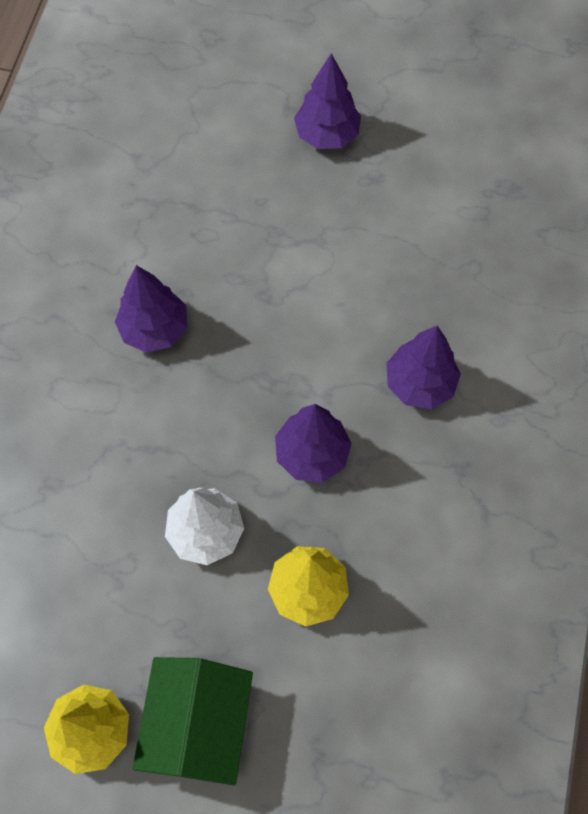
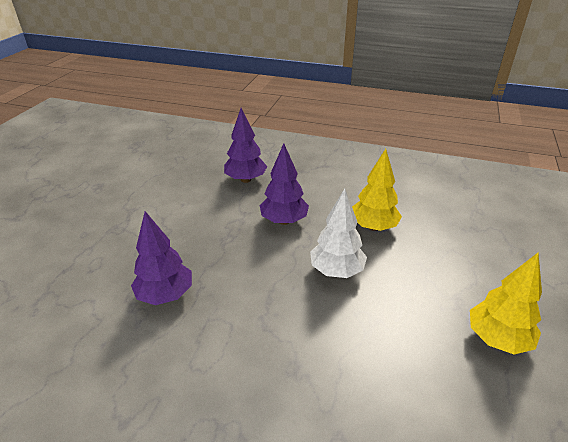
camera: 85 degrees left, 30 degrees down
green house [133,657,253,785] -> none
purple tree [294,53,361,149] -> none

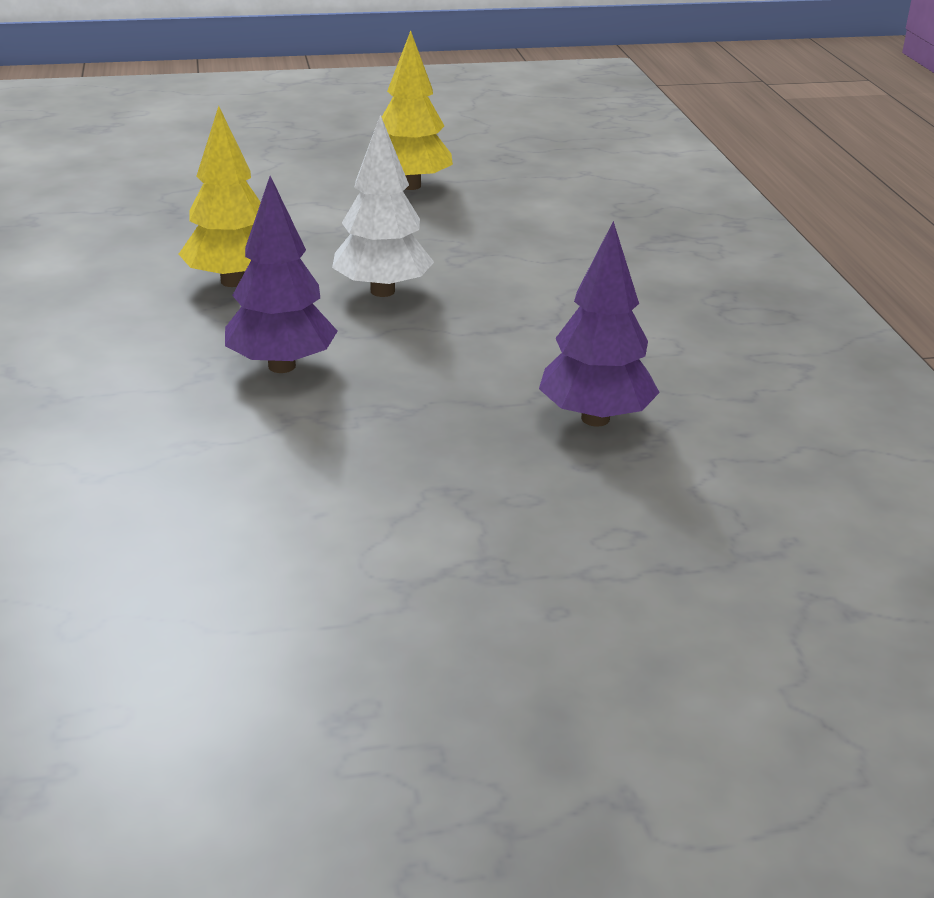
camera: 120 degrees left, 5 degrees down
purple tree [224,108,267,183] -> none

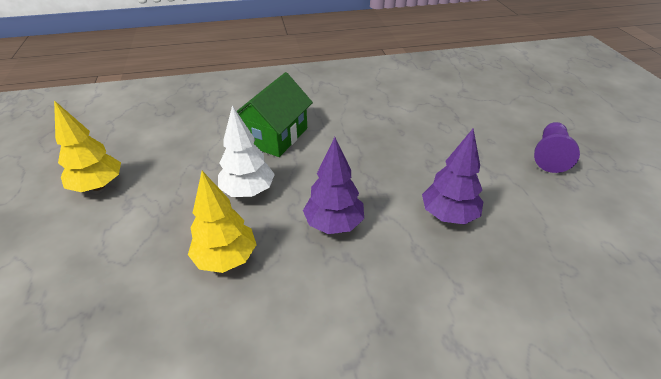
camera: 90 degrees left, 10 degrees up
purple tree [539,221,660,426] -> purple tree moved to [422,129,483,224]
none -> green house [237,72,313,157]
none -> purple pawn [534,122,580,173]

